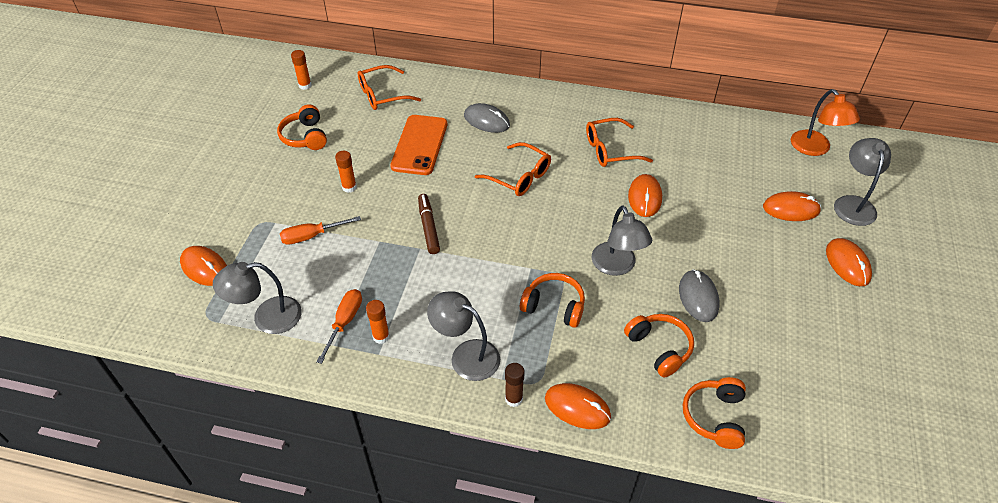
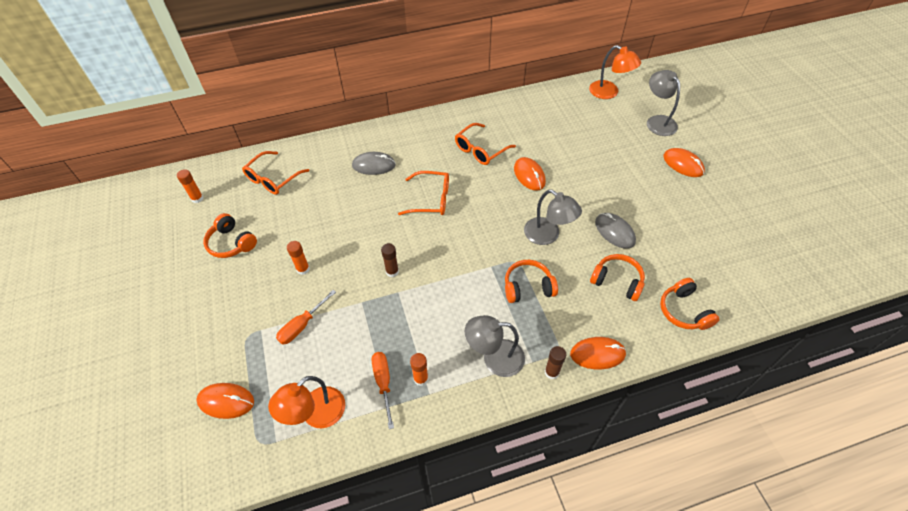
camera: 30 degrees left, 5 degrees up
grey lamp [213,262,302,334] -> orange lamp [268,376,345,428]
orange phone [390,115,447,175] -> none
brown marker [418,194,440,254] -> brown glue stick [381,243,399,277]
orange mouse [763,191,821,221] -> none

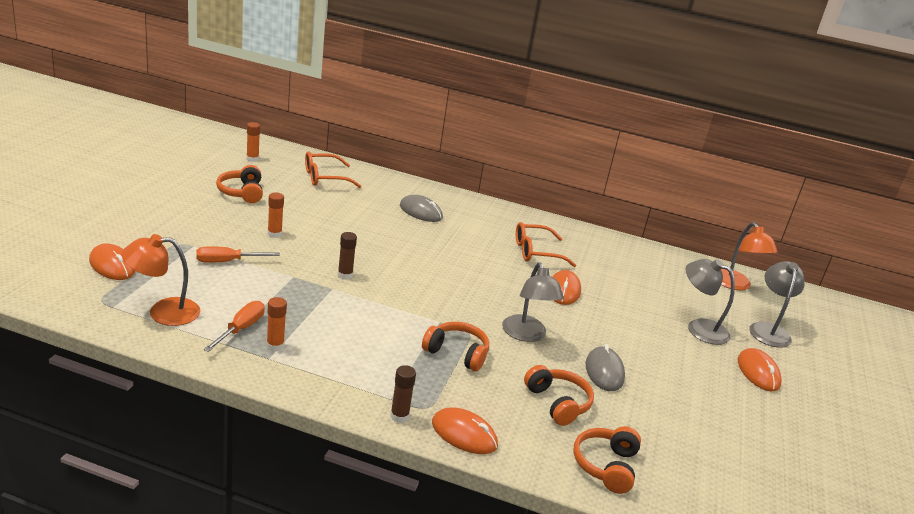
camera: 30 degrees right, 25 degrees down
orange glasses [398,171,449,215] -> none
grey lamp [465,315,525,377] -> grey lamp moved to [685,259,735,345]

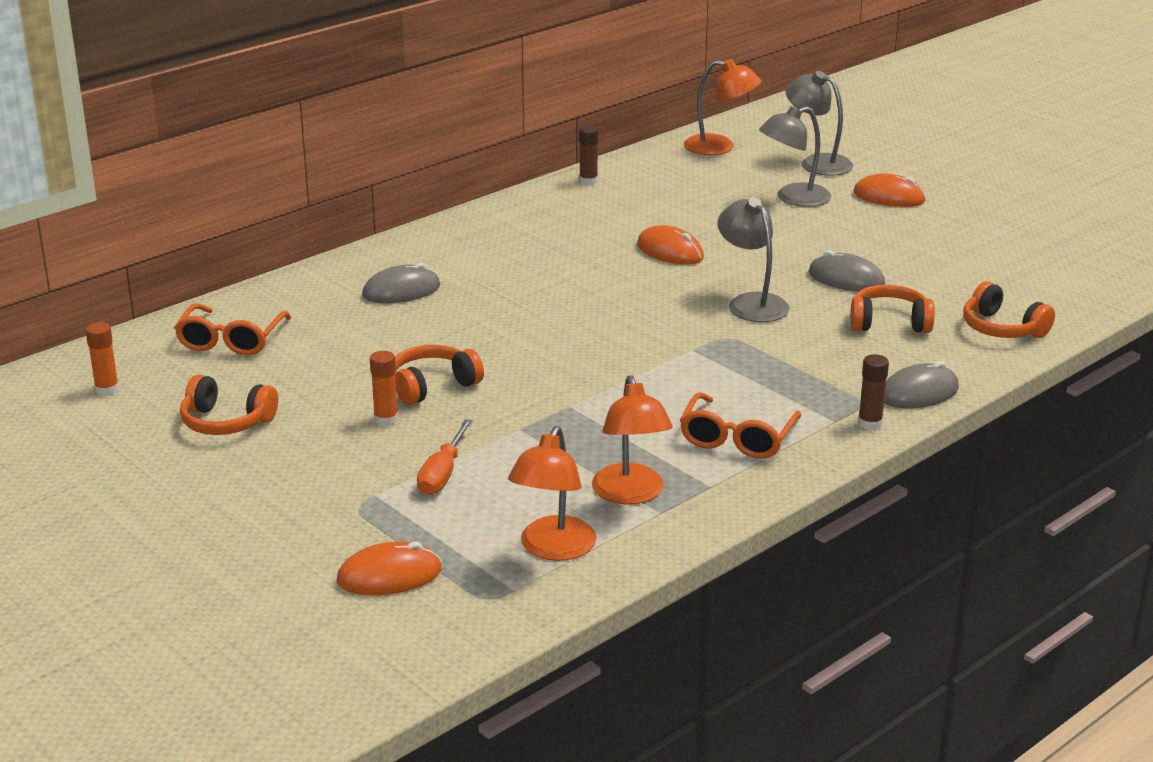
camera: 55 degrees left, 0 degrees up
orange screwdriver [204,301,265,352] -> orange lamp [592,375,673,505]
orange glue stick [266,297,287,351] -> none
brown glue stick [338,232,357,279] -> brown glue stick moved to [579,125,599,185]
orange headphones [422,322,489,371] -> orange headphones moved to [395,345,484,405]
orange mouse [432,408,498,454] -> grey mouse [884,361,959,409]
grey lamp [502,262,564,342] -> grey lamp turned 135 degrees counterclockwise [717,197,790,322]
orange glasses [516,222,576,267] -> orange glasses moved to [680,392,801,459]

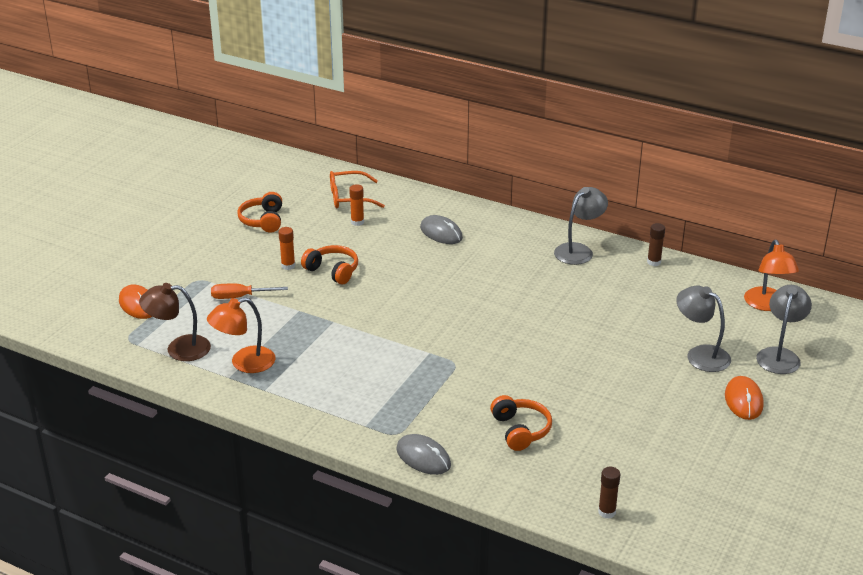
camera: 70 degrees right, 5 degrees up
orange glue stick [86,322,119,396] -> orange glue stick moved to [349,184,364,226]
orange lamp [508,426,597,561] -> brown lamp [139,283,211,361]
orange mouse [637,225,704,265] -> none
orange glasses [680,392,801,459] -> none
grey lamp [717,197,790,322] -> grey lamp moved to [554,187,608,265]
grey mouse [809,250,885,292] -> none
brown glue stick [858,354,889,430] -> brown glue stick moved to [598,467,620,519]
orange headphones [963,281,1055,338] -> none

